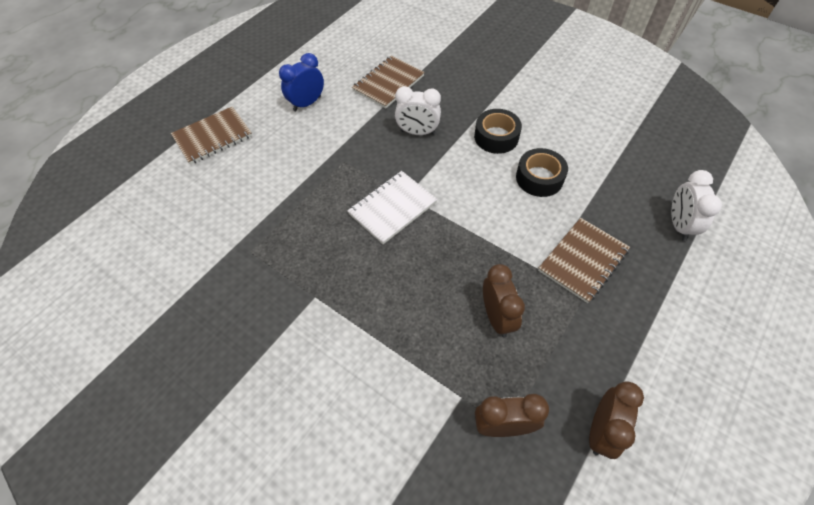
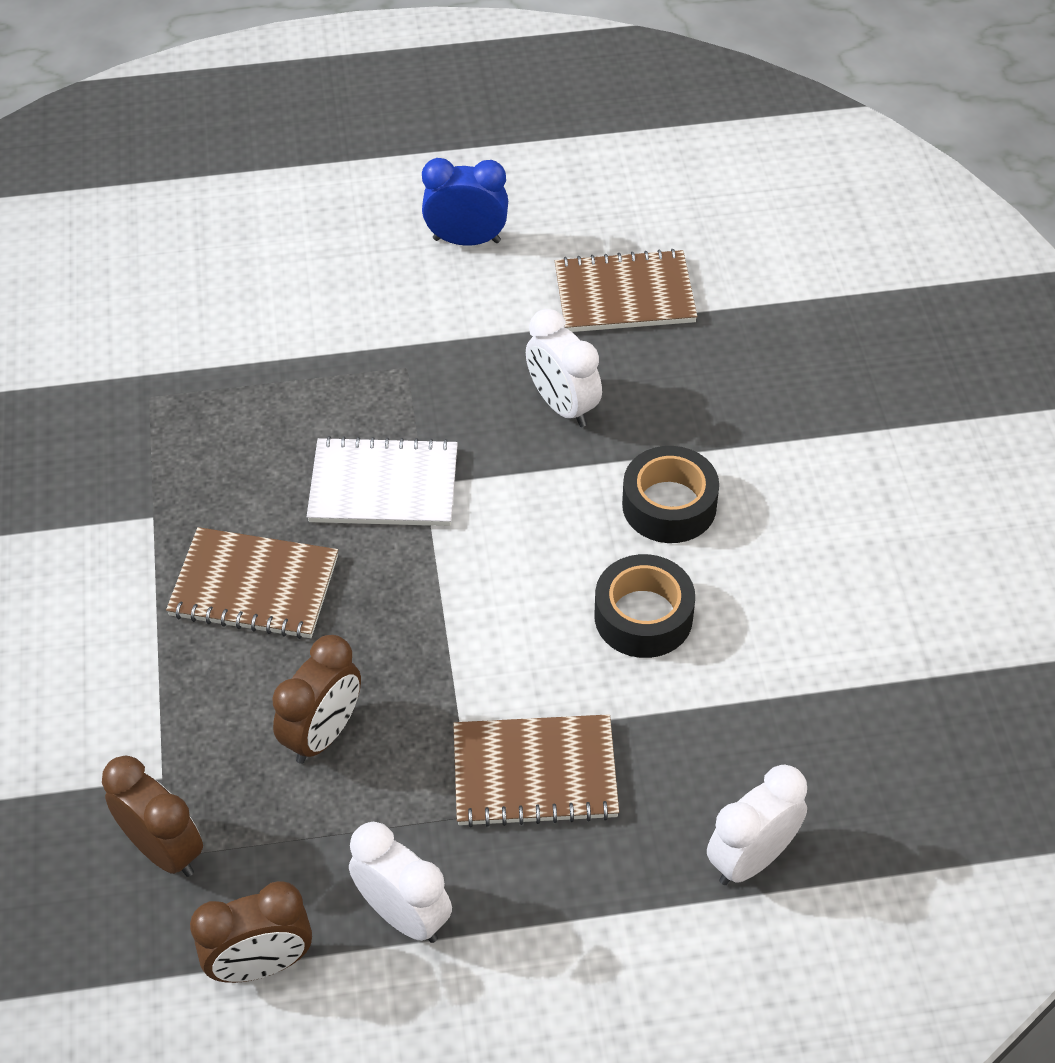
camera: 45 degrees right, 5 degrees down
brown notebook [171,107,252,165] -> brown notebook moved to [166,527,338,639]
none -> white clock [349,822,452,943]

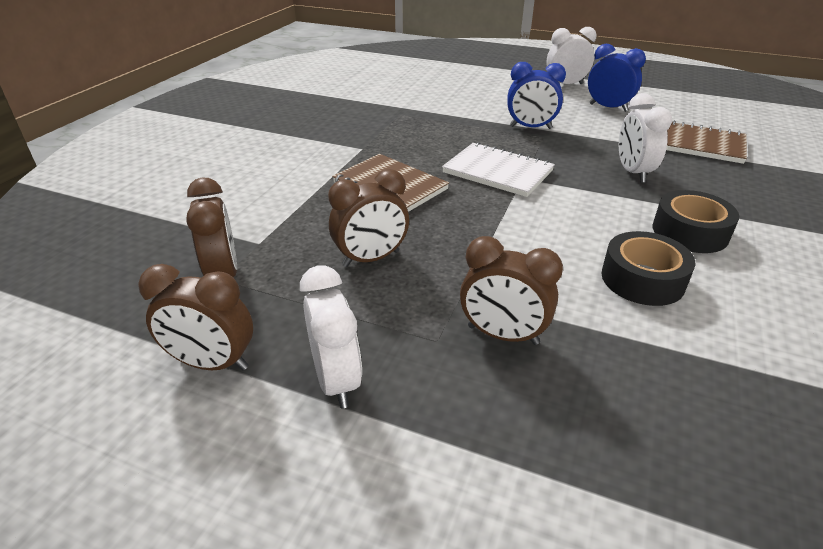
camera: 30 degrees right, 15 degrees down
brown notebook [453,714,619,828] -> brown clock [460,236,563,345]
white clock [707,764,807,885] -> white clock moved to [546,27,597,84]
none -> blue clock [508,62,566,129]

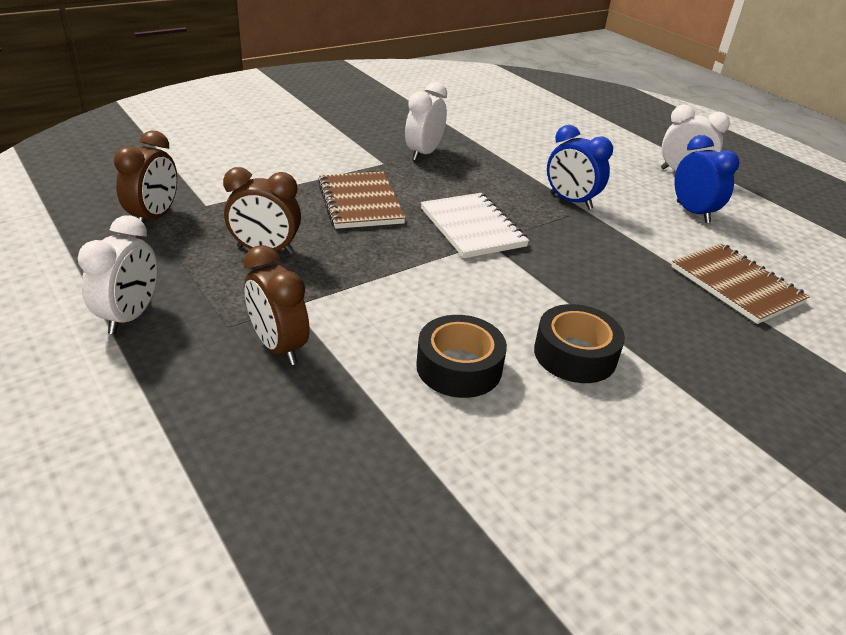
camera: 30 degrees right, 0 degrees up
brown clock [138,264,253,370] -> none
white clock [619,93,672,183] -> white clock moved to [405,82,447,161]

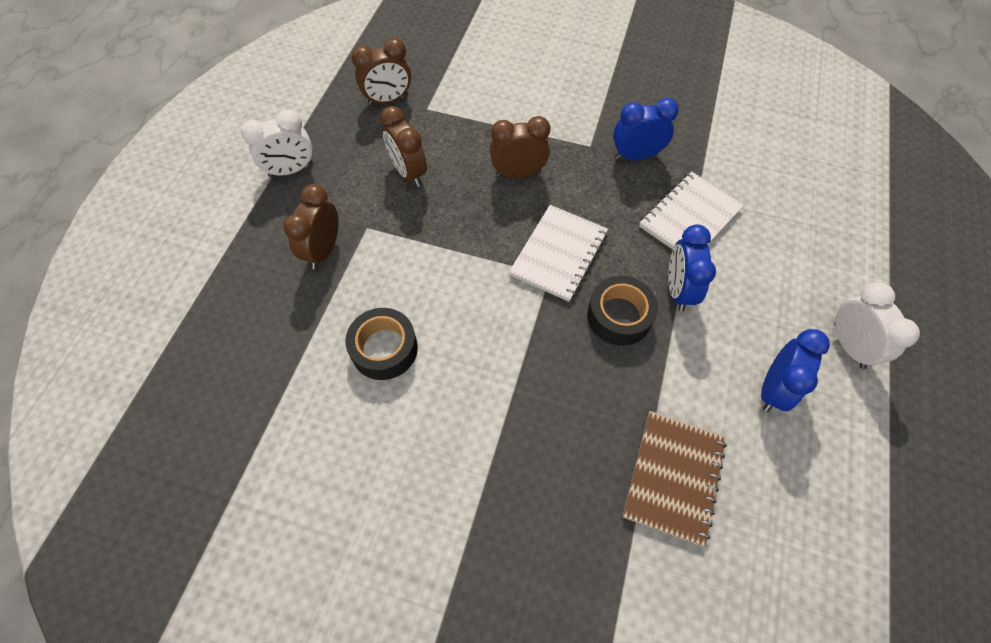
camera: 55 degrees right, 25 degrees up
brown notebook [318,172,406,229] -> brown clock [490,116,550,178]
white clock [405,82,447,161] -> blue clock [613,98,679,160]
black tape [534,304,625,383] -> black tape moved to [587,276,658,346]
none -> white notebook [639,172,744,250]

